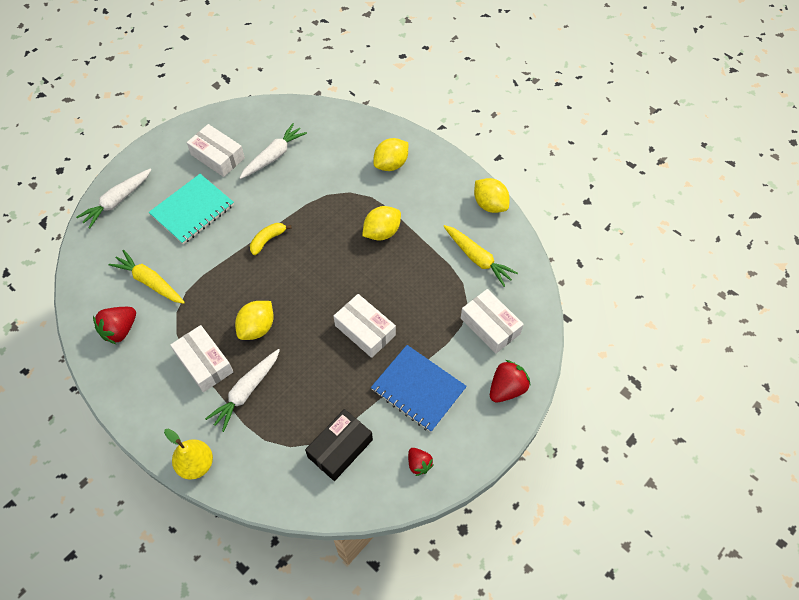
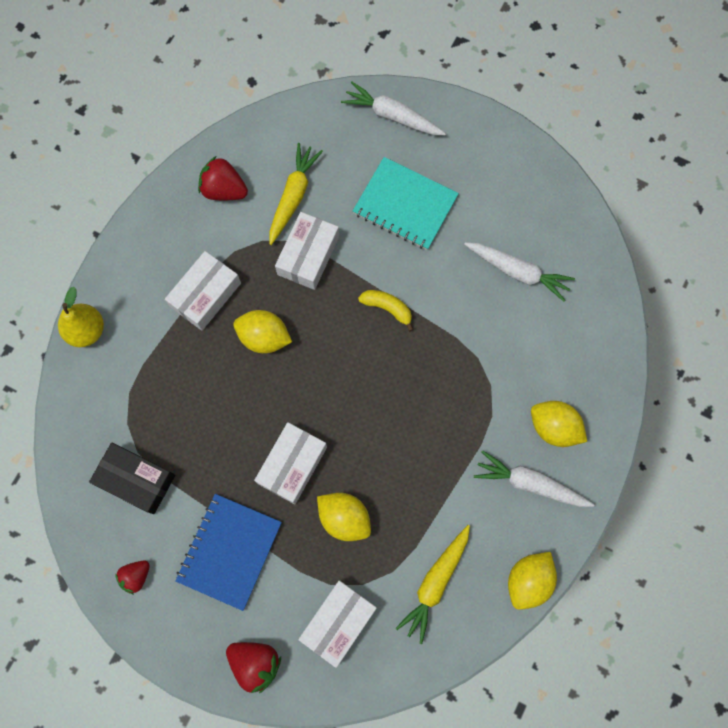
camera: 75 degrees right, 15 degrees up
white box [187,124,245,177] -> white box moved to [275,212,339,290]
white carrot [205,349,280,432] -> white carrot moved to [474,450,594,507]
yellow lemon [362,206,401,241] -> yellow lemon moved to [317,493,371,541]

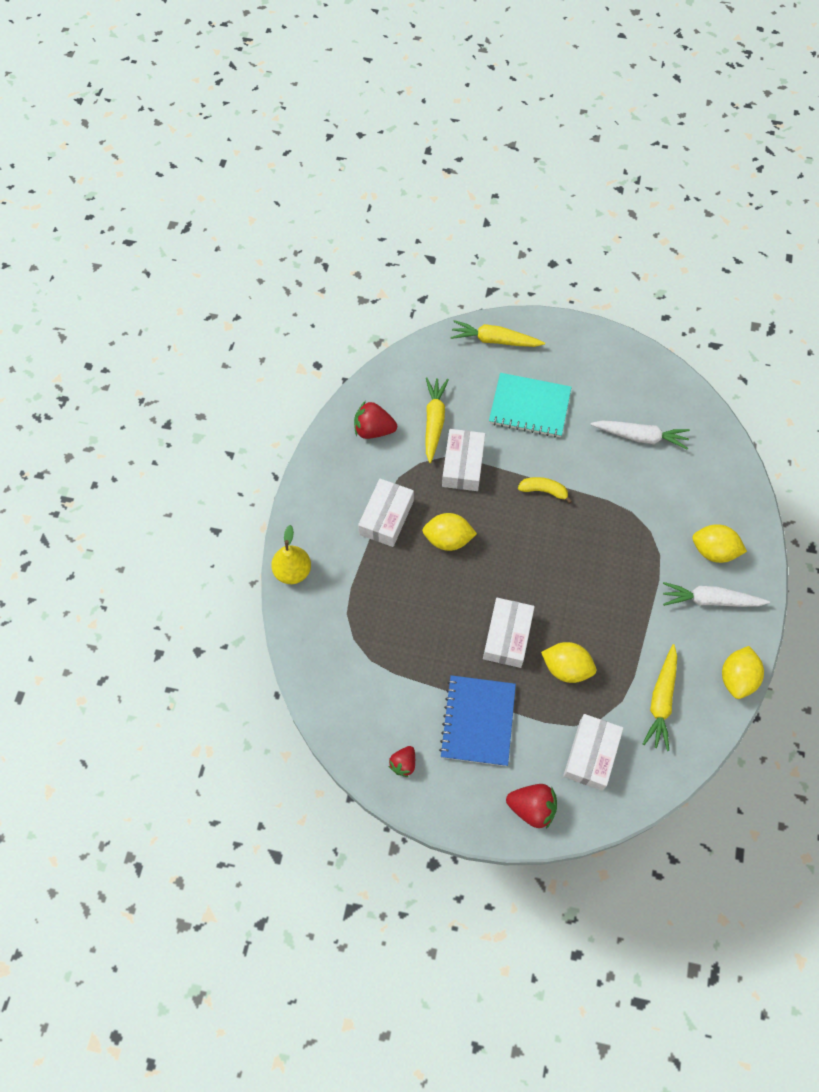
camera: 15 degrees left, 10 degrees down
black box [89,442,175,514] -> none
white carrot [341,81,446,135] -> yellow carrot [450,320,545,347]

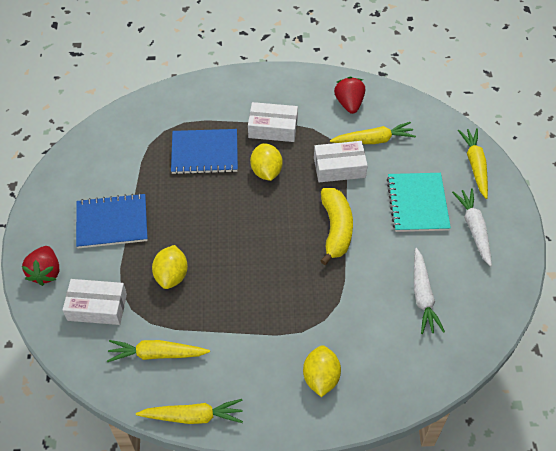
camera: 75 degrees right, 10 degrees down
yellow pear [271,525,311,584] -> none
red strawberry [389,746,415,777] -> none
white box [483,598,535,668] -> none
yellow banana [518,477,572,504] -> yellow banana [320,188,353,265], size x1.78
white carrot [663,582,770,607] -> white carrot moved to [452,188,492,267]
yellow lemon [722,646,764,699] -> yellow carrot [136,399,243,424]
none -> blue notebook [171,129,238,174]

